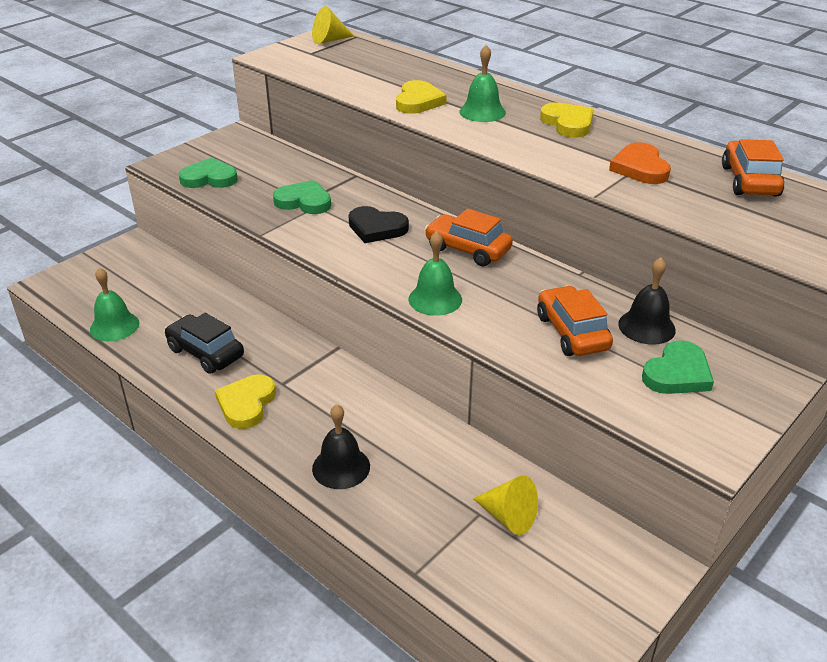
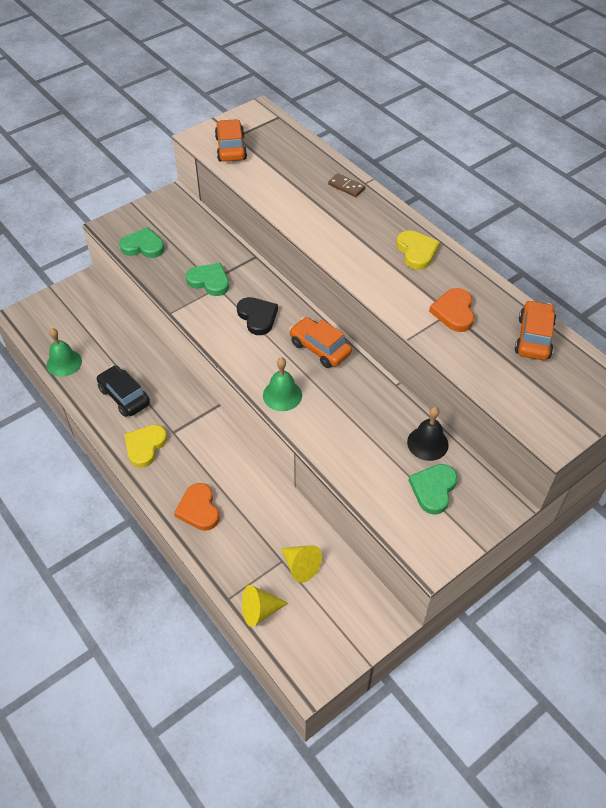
camera: 10 degrees right, 15 degrees up
yellow cone [312,6,354,44] -> yellow cone moved to [242,585,288,627]
black bell [312,404,370,489] -> orange heart [174,483,220,531]
black heart [348,206,409,243] -> black heart turned 150 degrees counterclockwise [237,297,278,335]
yellow heart [396,80,447,114] -> none
green bell [459,45,506,122] -> none
orange car [537,285,613,356] -> orange car moved to [215,119,247,162]
green heart [642,340,714,394] -> green heart turned 150 degrees clockwise [408,464,457,515]
none -> brown domino [328,173,365,197]

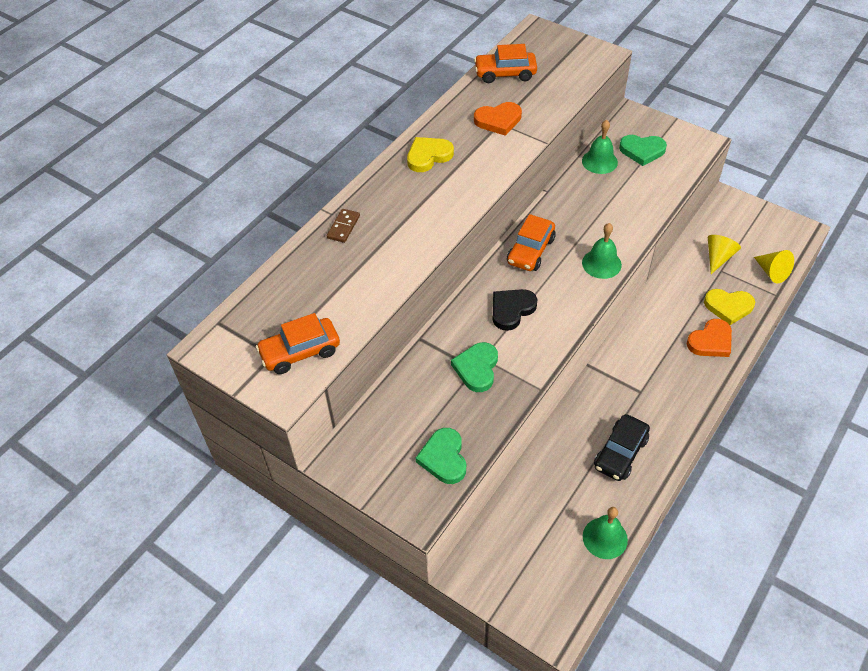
camera: 105 degrees left, 0 degrees up
yellow heart [124,425,167,468] -> yellow heart moved to [704,289,755,325]
black bell [407,407,449,461] -> green bell [582,120,618,174]

